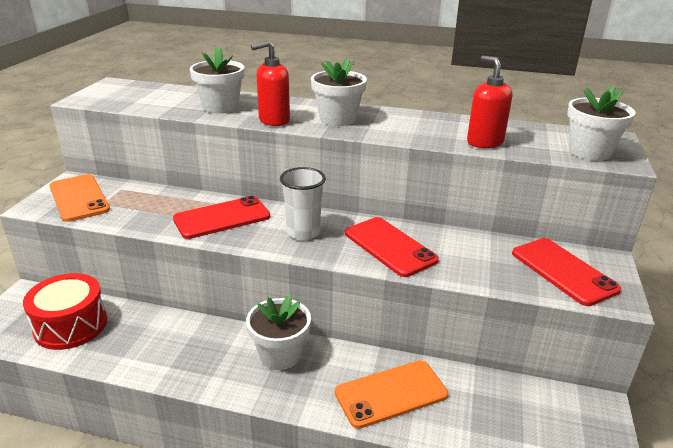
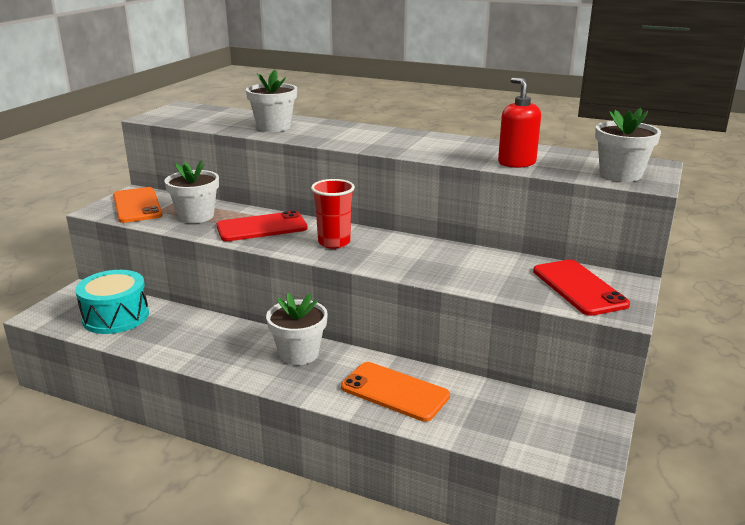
camera: 10 degrees right, 5 degrees down
red drum [23,273,107,350] -> turquoise drum [75,270,149,334]
red soap dispenser [251,40,290,126] -> none
white cup [280,167,326,240] -> red cup [311,179,355,249]
white flower pot [311,58,367,126] -> white flower pot moved to [165,160,219,223]
orange phone [335,360,448,429] -> orange phone turned 45 degrees clockwise [341,362,450,422]
red phone [345,217,439,277] -> none

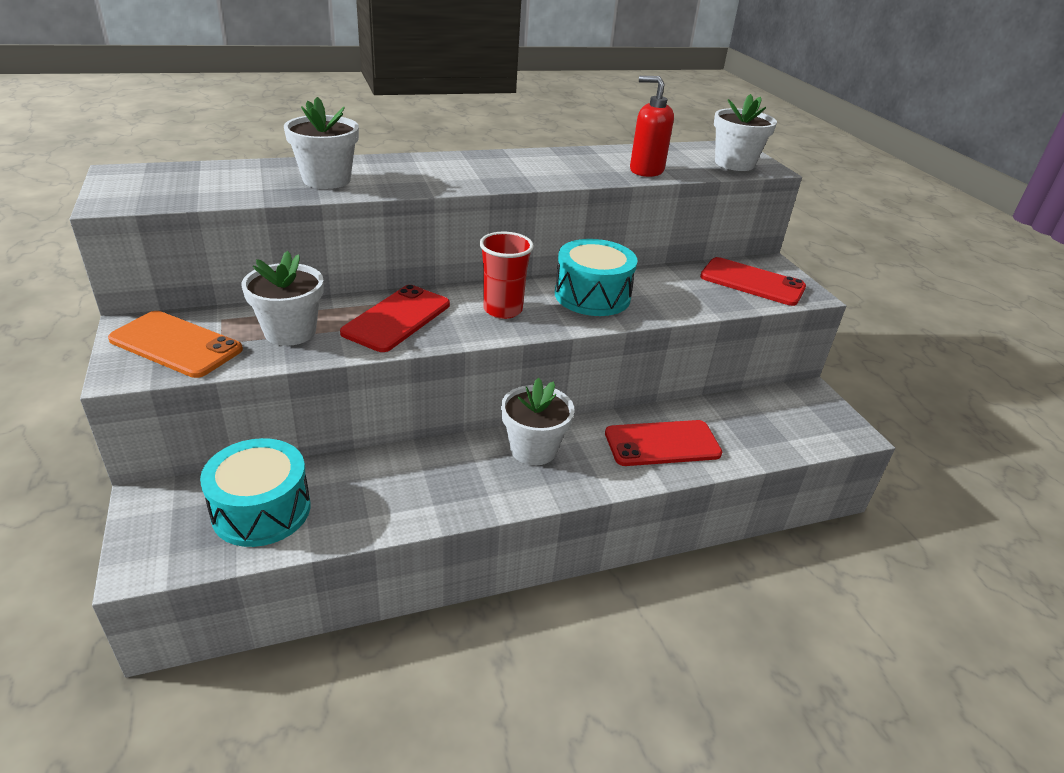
camera: 45 degrees left, 10 degrees up
orange phone [341,362,450,422] -> red phone [605,420,722,466]
none -> turquoise drum [555,239,637,316]

